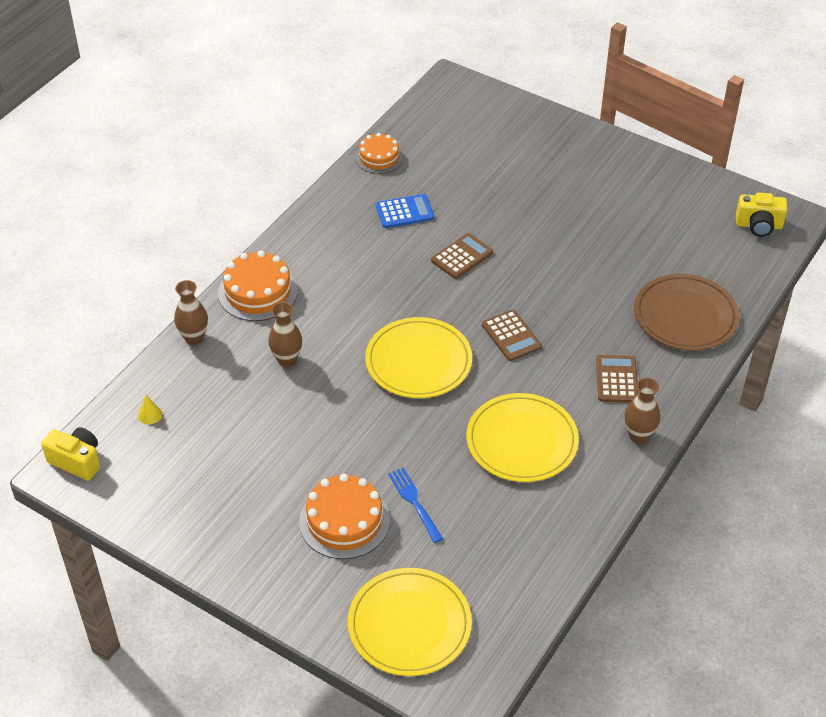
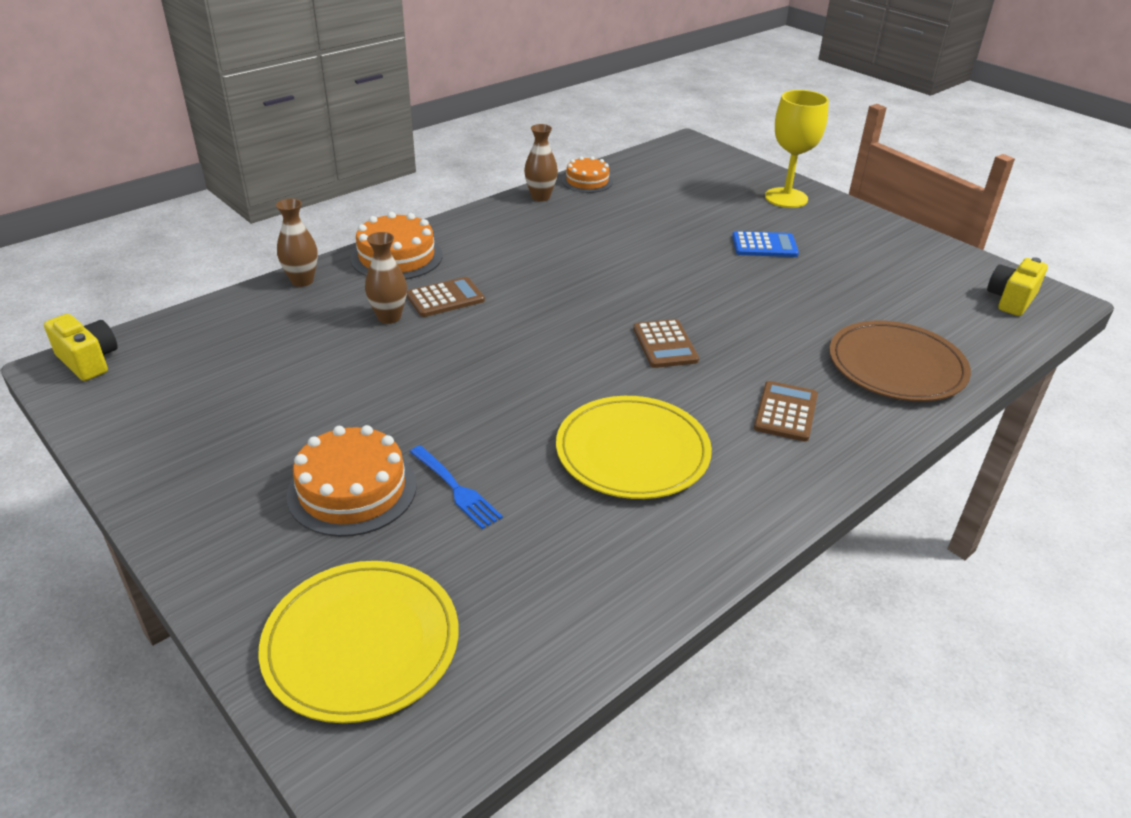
camera: 15 degrees right, 10 degrees down
yellow cone [138,395,162,424] -> none
yellow plate [365,317,472,398] -> none
blue calculator [376,194,434,228] -> blue calculator moved to [732,231,799,257]
blue fork [388,467,443,543] -> blue fork turned 150 degrees clockwise [410,445,503,529]
brown calculator [431,233,493,279] -> brown calculator moved to [407,277,485,317]
brown vase [624,378,660,443] -> brown vase moved to [524,124,558,202]
yellow camera [736,192,788,237] -> yellow camera turned 105 degrees clockwise [987,257,1048,316]
none -> yellow goblet [765,90,829,208]

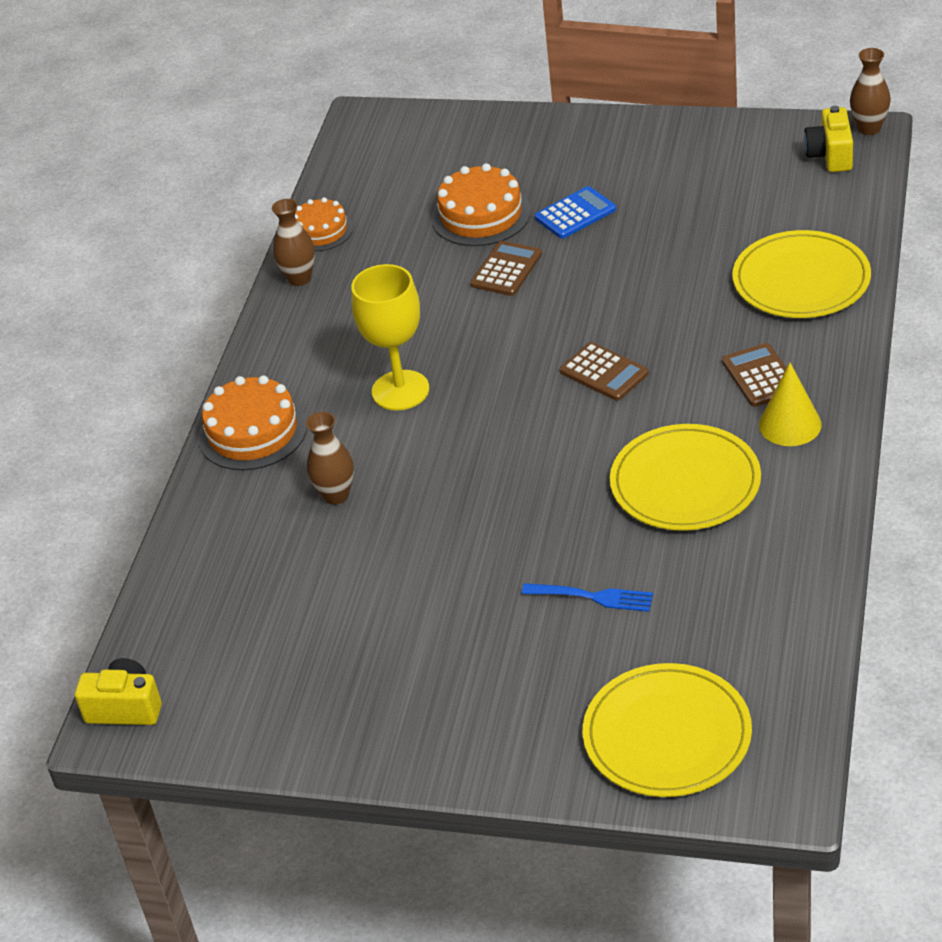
camera: 30 degrees left, 5 degrees up
brown vase [276,198,318,287] -> brown vase moved to [850,48,891,135]
orange cake [287,425,417,537] -> orange cake moved to [432,163,531,246]
brown calculator [407,277,485,317] -> brown calculator moved to [470,241,542,296]
yellow goblet [765,90,829,208] -> yellow goblet moved to [351,264,429,410]
brown plate [829,320,971,402] -> yellow plate [732,230,871,318]
none -> yellow cone [759,363,822,446]

